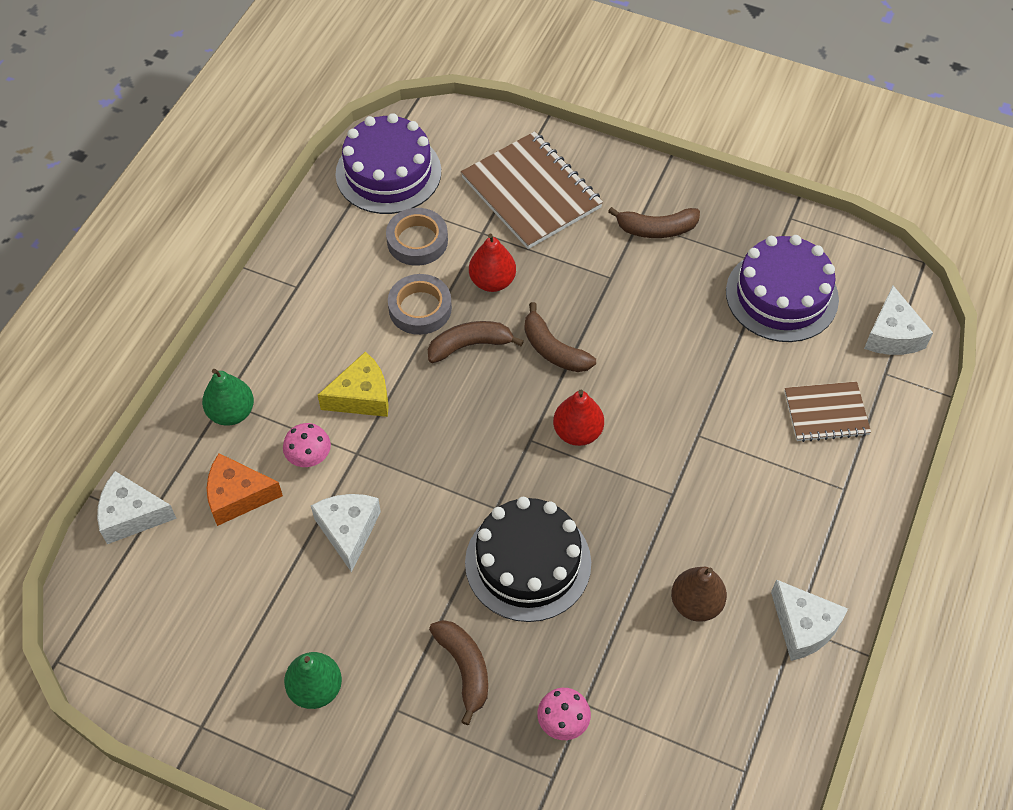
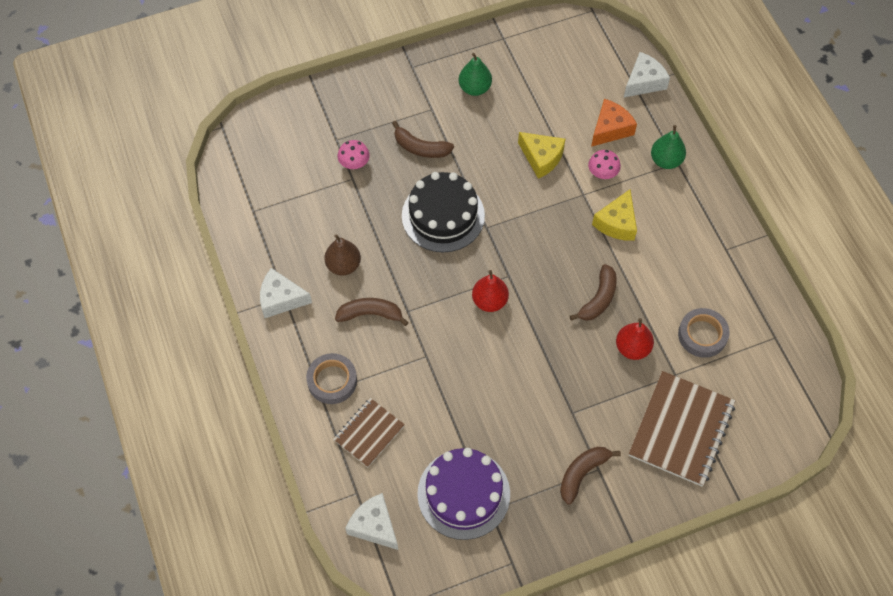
camera: 135 degrees right, 5 degrees up
white cheese [311,494,381,572] -> yellow cheese [518,132,565,179]
purple cake [336,113,441,214] -> none
grey tape [388,274,452,335] -> grey tape moved to [306,353,357,404]
brown notebook [461,131,603,249] -> brown notebook turned 75 degrees counterclockwise [629,371,735,486]
brown banana [525,302,596,372] -> brown banana moved to [335,298,409,326]

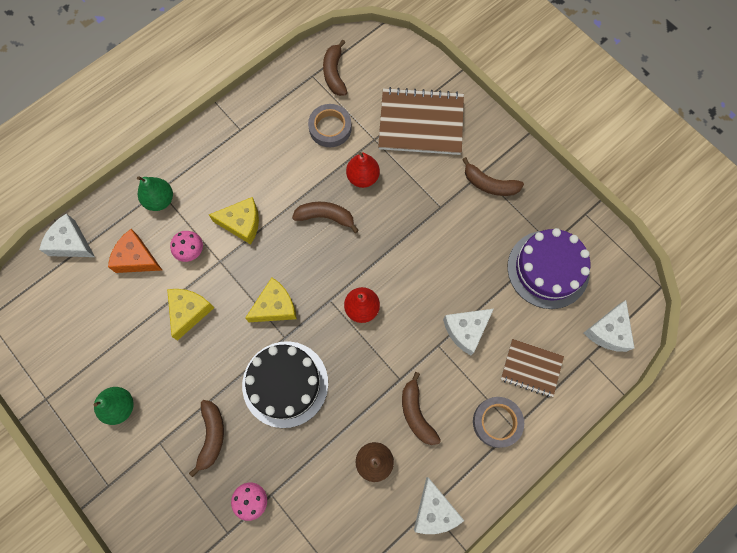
camera: 110 degrees left, 10 degrees up
none -> yellow cheese [245,277,297,322]
none -> brown banana [323,40,347,96]
none -> white cheese [443,309,494,355]

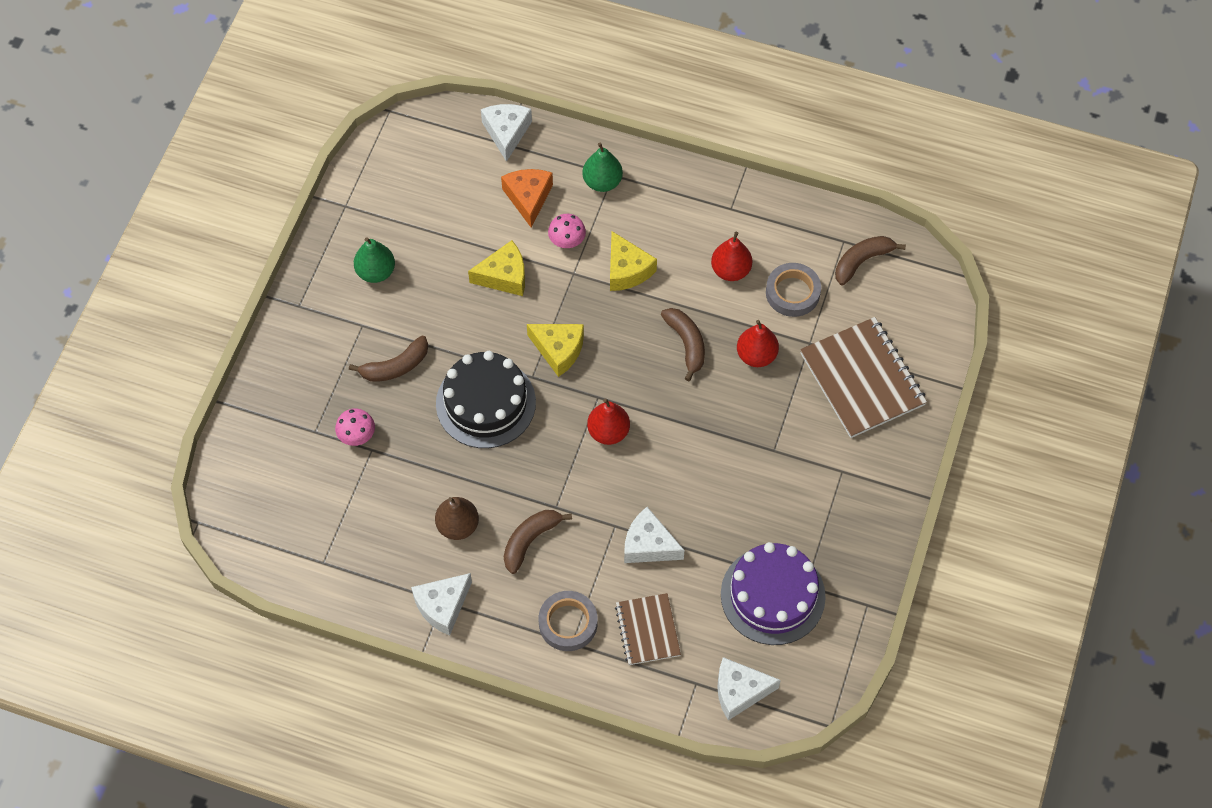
camera: 60 degrees right, 10 degrees down
brown banana [462,157,524,196] -> none
none -> red pear [711,232,752,281]

